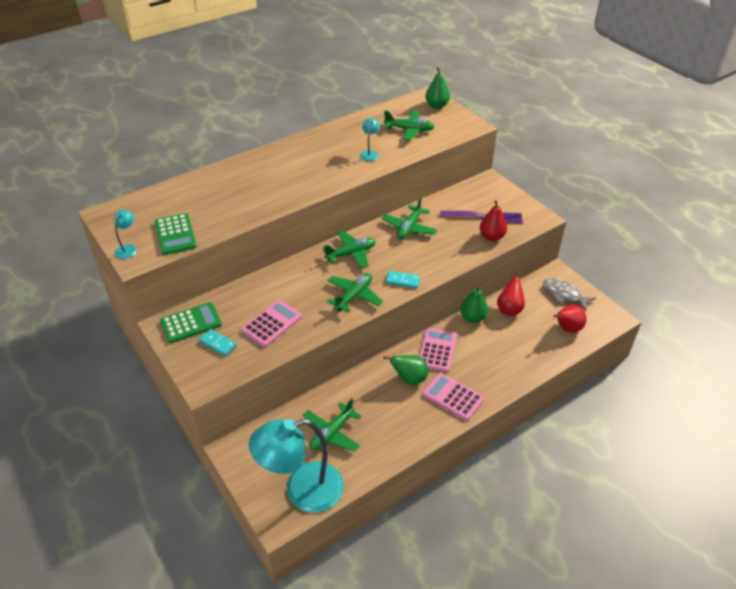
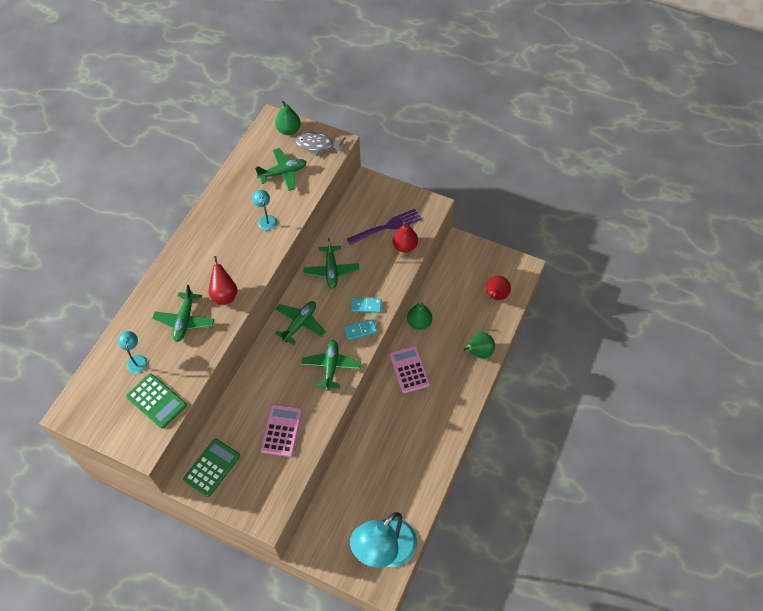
camera: 30 degrees left, 15 degrees up
turquoise lamp [114,210,137,259] -> turquoise lamp moved to [118,331,147,373]
turquoise domino [199,329,237,356] -> turquoise domino moved to [351,298,382,313]
green plane [303,398,361,452] -> green plane moved to [153,285,214,342]
green pear [383,355,428,385] -> green pear moved to [462,333,495,358]
pink calculator [422,373,484,421] -> none
red pear [497,270,525,316] -> red pear moved to [208,256,237,305]
grey fish [543,278,596,311] -> grey fish moved to [295,132,346,156]

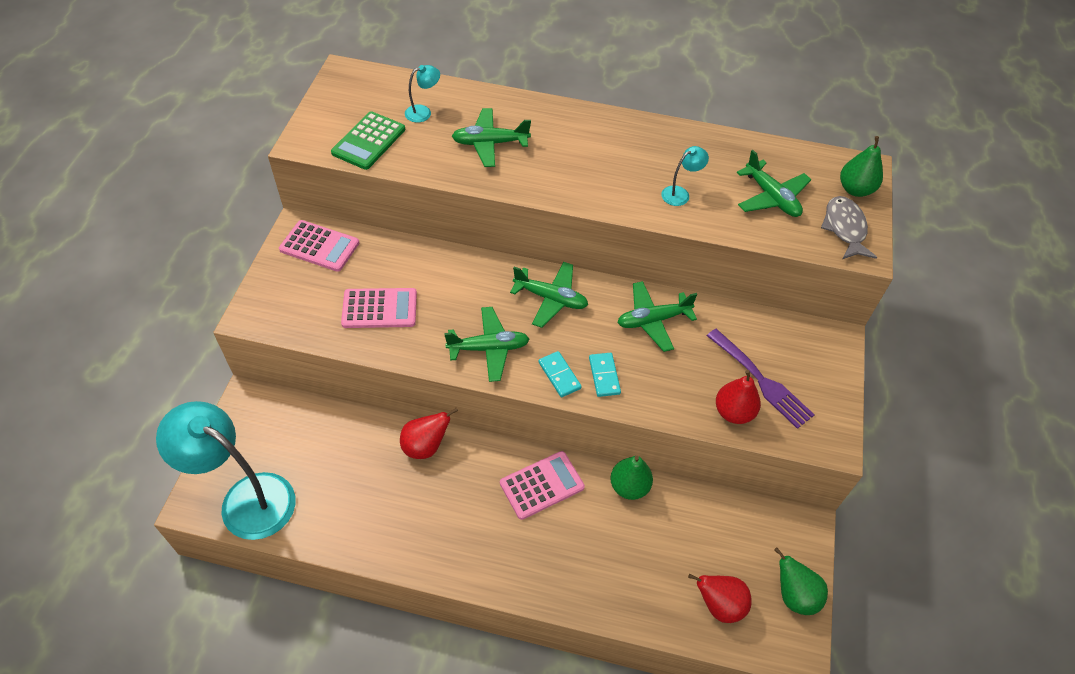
camera: 75 degrees right, 5 degrees down
green calculator [183,439,240,497] -> pink calculator [279,220,359,272]
red pear [208,256,237,305] -> red pear moved to [400,408,458,459]
green pear [462,333,495,358] -> green pear moved to [774,547,828,615]

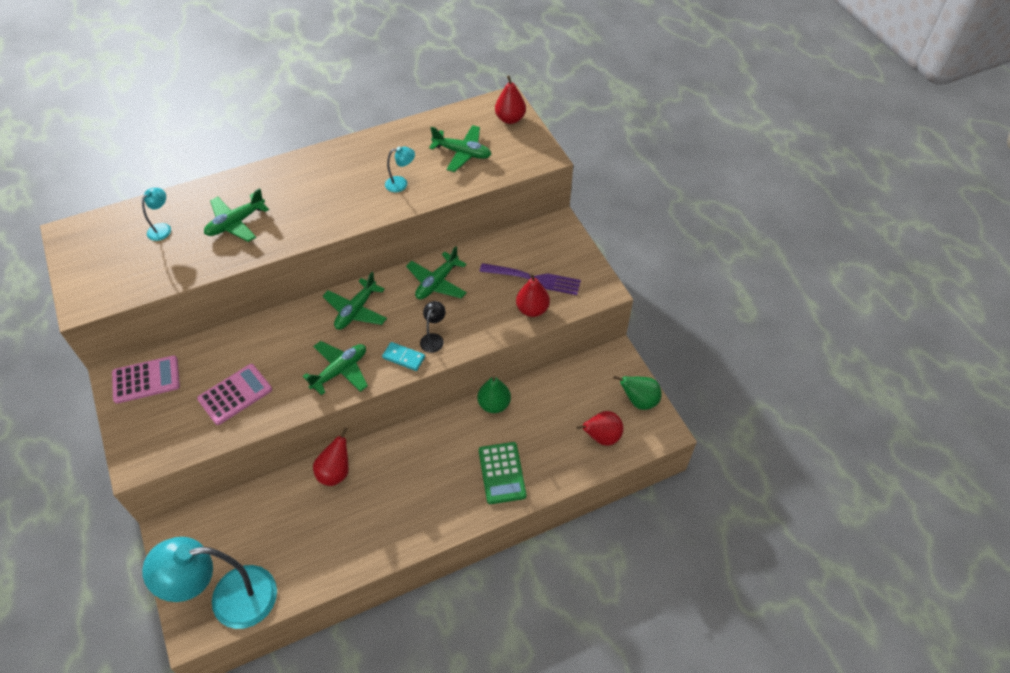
camera: 35 degrees left, 0 degrees up
green calculator [331,111,405,170] -> green calculator moved to [479,442,526,504]
pink calculator [500,451,585,520] -> none
green plane [510,262,588,328] -> green plane turned 135 degrees clockwise [323,272,387,330]
turquoise domino [589,353,621,397] -> black lamp [420,301,446,353]
turquoise lamp [661,146,709,206] -> turquoise lamp turned 60 degrees clockwise [385,147,415,192]
grey fish [821,196,877,259] -> none
green pear [840,136,883,197] -> red pear [495,75,526,124]

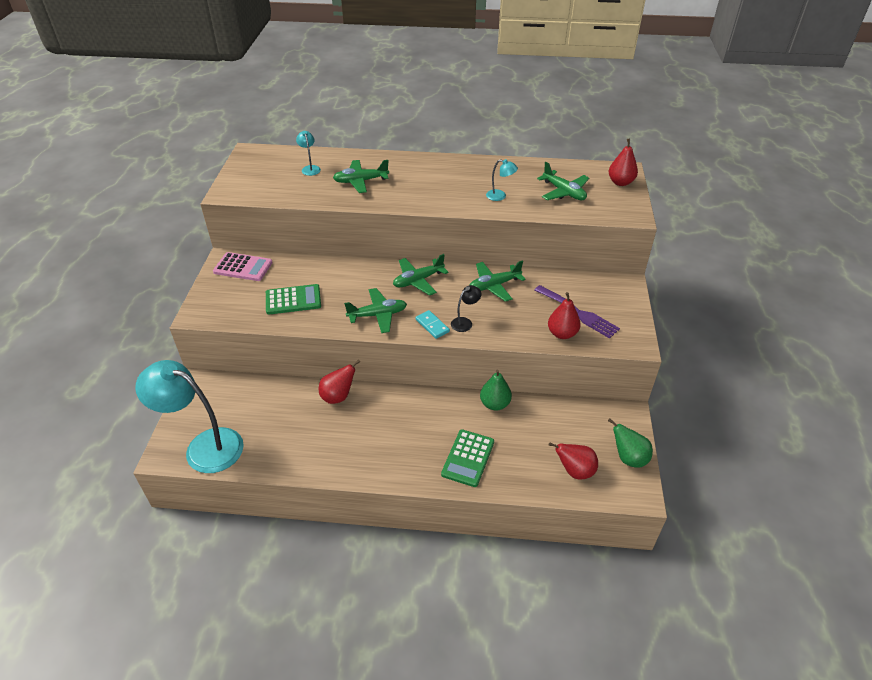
camera: 30 degrees right, 10 degrees down
turquoise lamp [142,188,171,241] -> turquoise lamp turned 75 degrees counterclockwise [296,131,321,176]
pink calculator [197,364,272,425] -> green calculator [266,284,321,314]

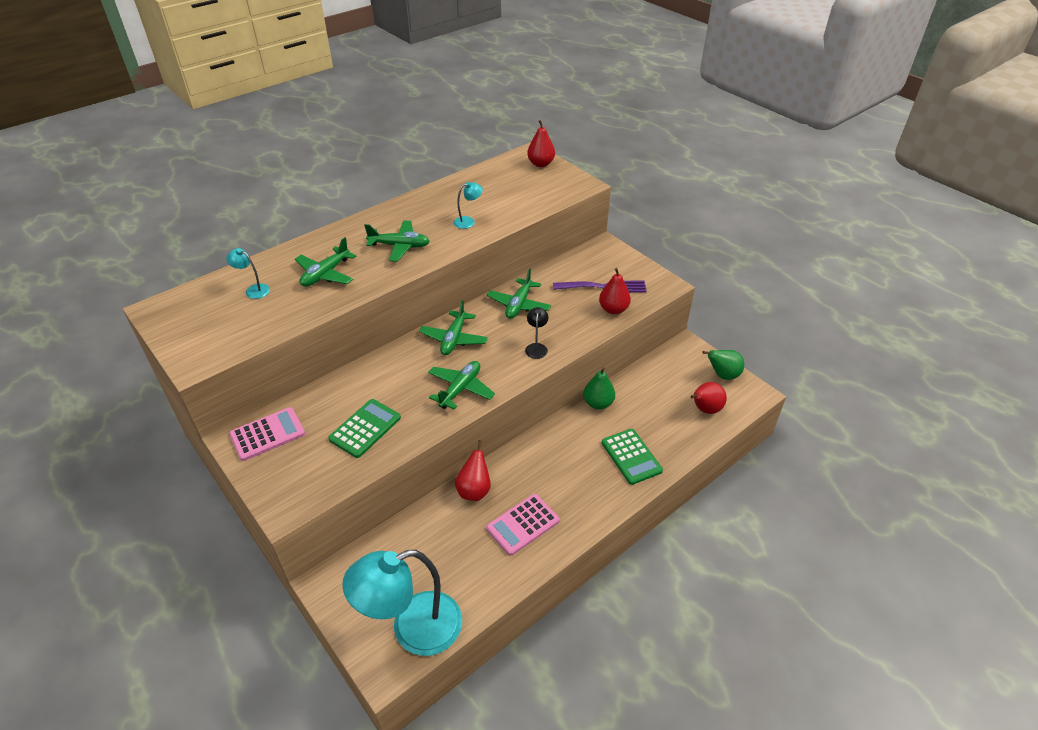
camera: 45 degrees left, 0 degrees up
turquoise domino [416,310,450,339] -> none
green plane [537,162,589,200] -> green plane moved to [364,220,430,262]
none -> pink calculator [486,494,560,556]

